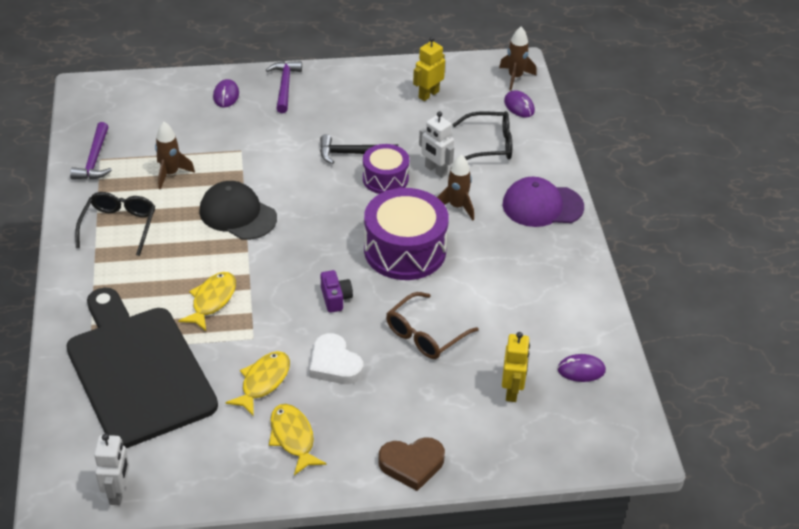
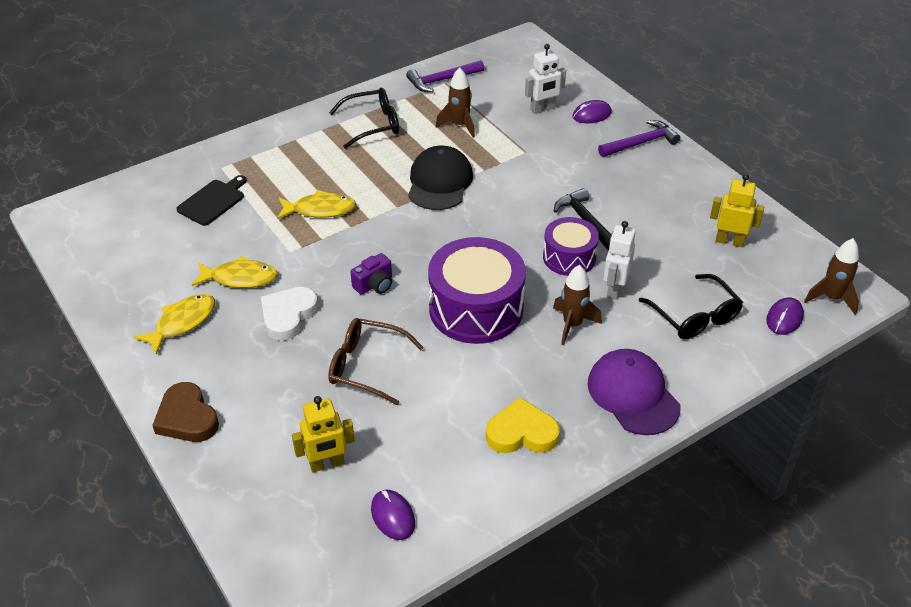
camera: 65 degrees right, 0 degrees up
black cutting board [66,288,218,448] -> black cutting board [176,175,247,226], size x0.41
white robot [94,434,129,505] -> white robot moved to [525,44,566,114]
none -> yellow heart [486,397,560,453]

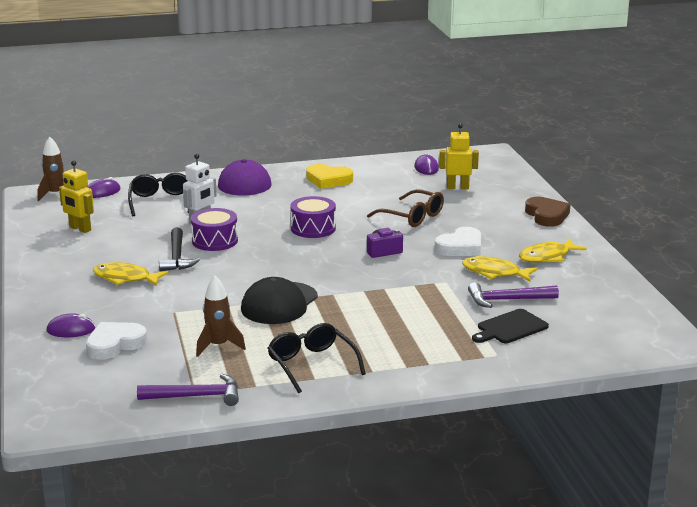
camera: 160 degrees left, 20 degrees down
yellow fish [277,190,356,219] -> yellow fish moved to [93,262,169,286]
black glasses [329,88,399,149] -> black glasses turned 60 degrees clockwise [268,323,366,393]
purple drum [428,237,526,344] -> purple drum [290,196,336,238], size x0.59
white robot [525,44,566,114] -> white heart [86,322,147,360]
brown rocket [553,265,602,345] -> none
purple hammer [598,120,680,157] -> purple hammer moved to [468,282,559,308]

